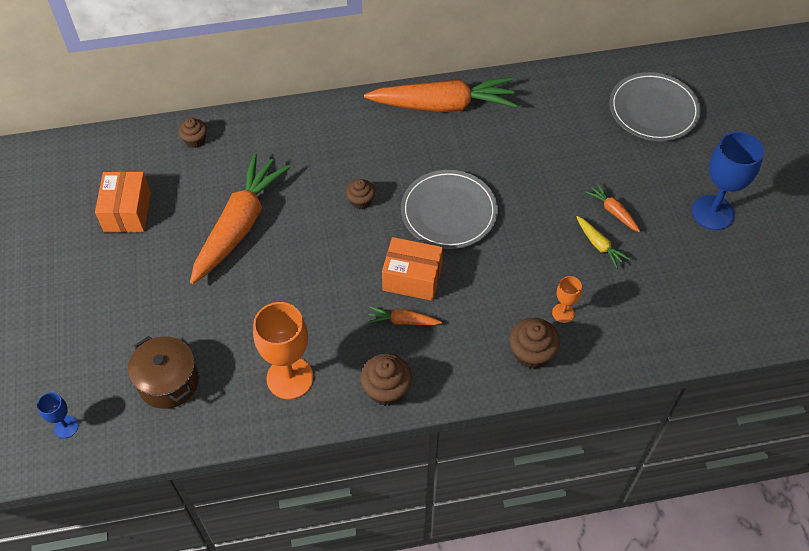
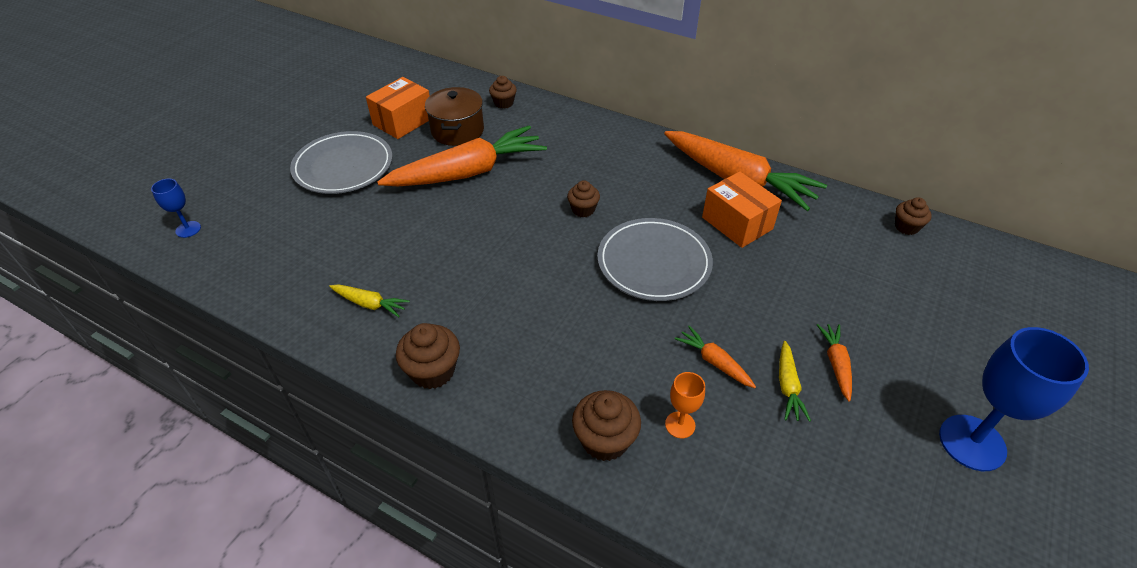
camera: 40 degrees right, 10 degrees down
brown pot [128,336,199,409] -> brown pot moved to [425,87,484,146]
orange goblet [253,302,313,399] -> yellow carrot [329,284,410,317]
orange carrot [368,307,442,325] -> orange carrot moved to [675,326,756,388]
orange box [382,237,443,301] -> orange box moved to [702,171,782,248]
grey plate [610,72,701,141] -> grey plate moved to [290,131,392,194]
none -> brown cupcake [895,197,932,235]

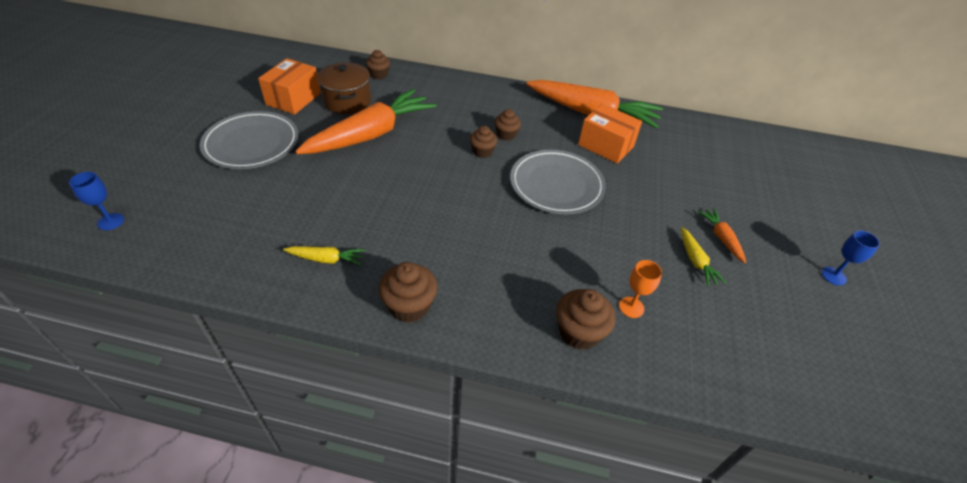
camera: 20 degrees left, 0 degrees up
orange carrot [675,326,756,388] -> none
brown cupcake [895,197,932,235] -> brown cupcake moved to [494,109,521,141]
blue goblet [939,327,1089,471] -> blue goblet [822,231,880,286], size x0.49

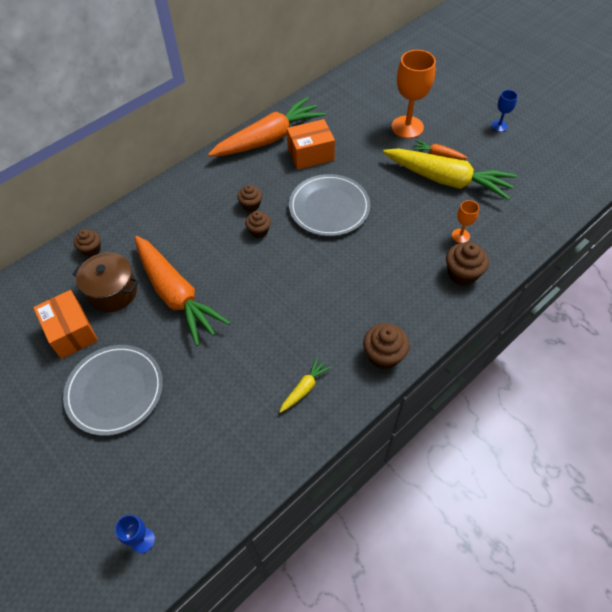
camera: 50 degrees left, 10 degrees up
orange carrot [295,89,437,154] -> orange carrot turned 150 degrees clockwise [135,236,231,346]
yellow carrot [681,227,726,287] -> yellow carrot [383,148,517,200], size x2.35
none -> orange goblet [392,50,436,139]

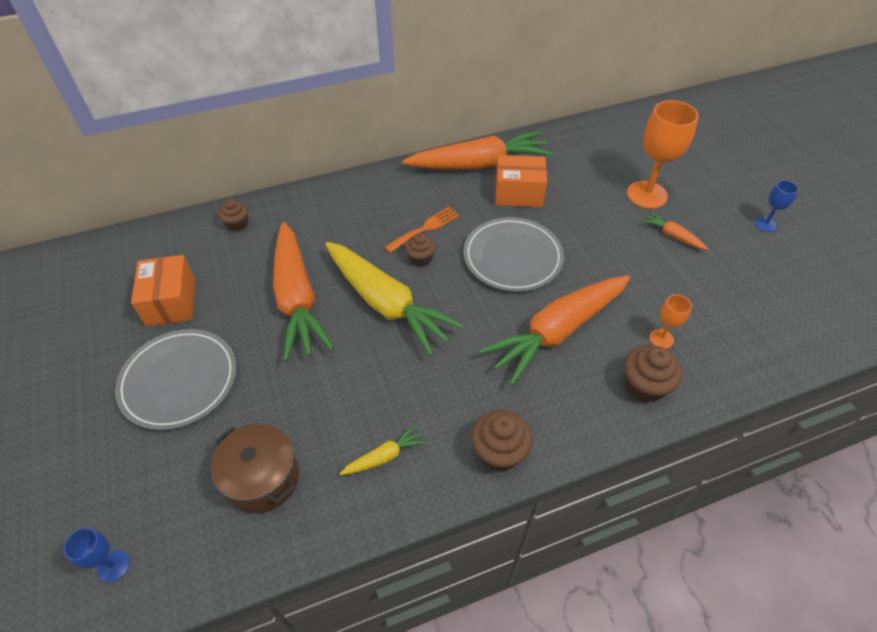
camera: 20 degrees right, 5 degrees down
brown pot [73,252,139,312] -> brown pot moved to [211,424,299,513]
brown cupcake [237,185,262,212] -> orange fork [385,207,459,253]
yellow carrot [383,148,517,200] -> yellow carrot moved to [325,242,464,356]
none -> orange carrot [479,275,630,386]

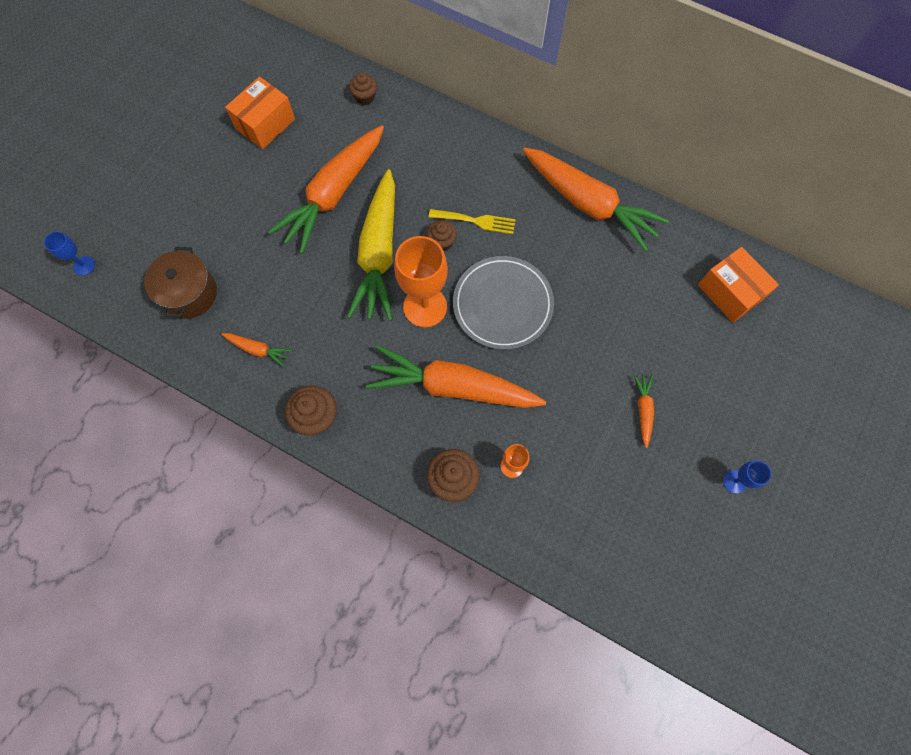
camera: 50 degrees right, 20 degrees up
grey plate [115,329,236,430] -> none
yellow carrot [339,424,426,475] -> orange carrot [221,333,292,367]
orange fork [385,207,459,253] -> yellow fork [428,209,516,234]
orange box [495,155,547,207] -> orange box moved to [698,247,779,322]
orange goblet [627,100,699,209] -> orange goblet moved to [394,236,448,328]

